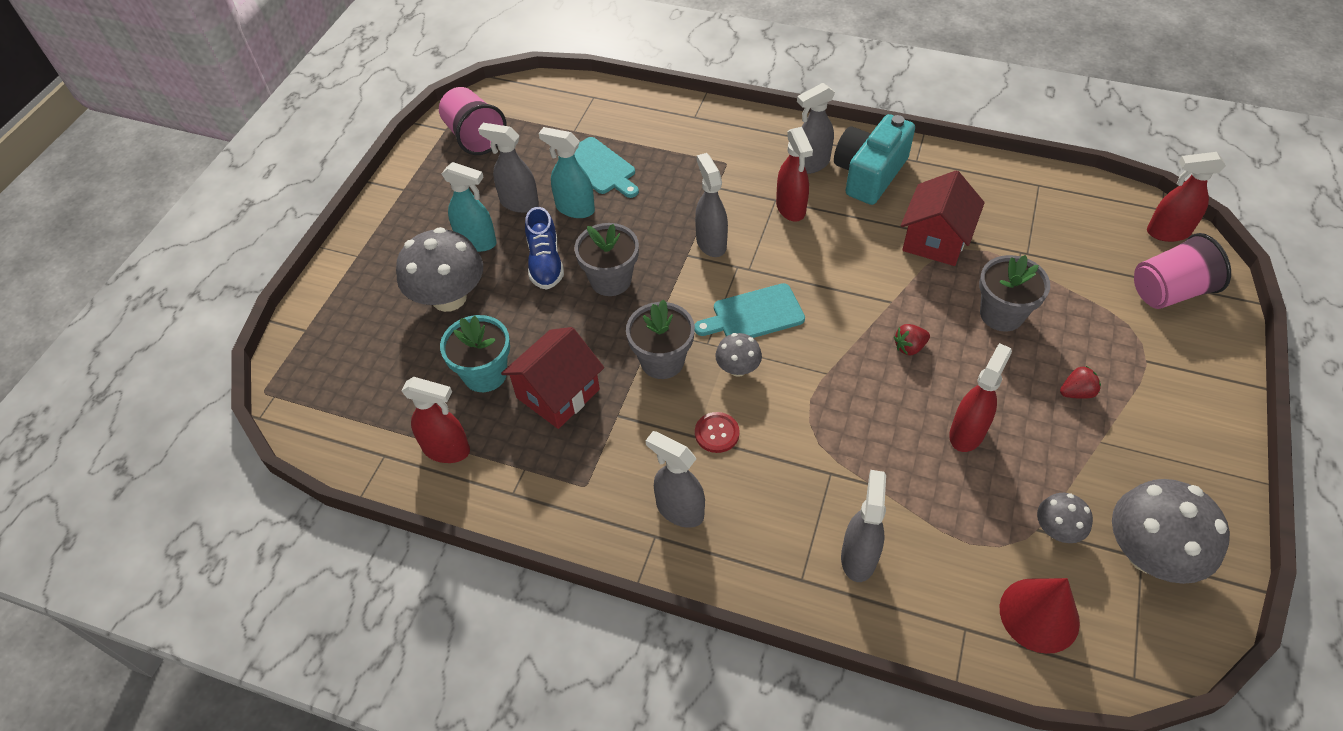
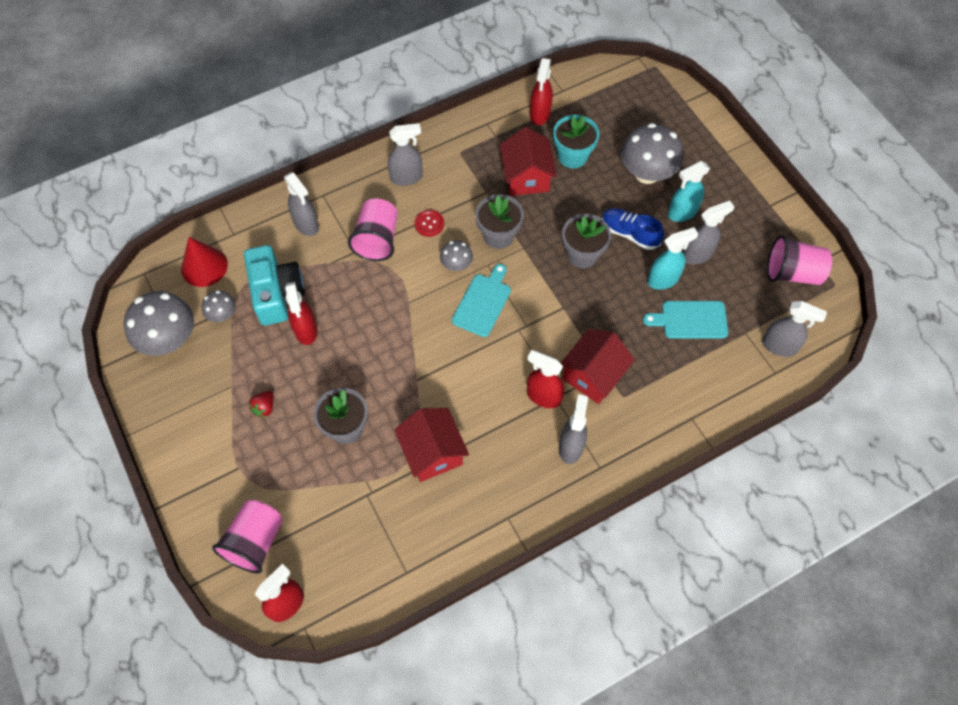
camera: 130 degrees right, 10 degrees up
red spray bottle [401,377,470,463] -> red spray bottle turned 45 degrees counterclockwise [530,58,553,125]
grey spray bottle [695,153,728,257] -> grey spray bottle moved to [762,301,827,357]
turquoise camera [834,114,915,205] -> turquoise camera moved to [244,245,305,326]
red strawberry [894,324,930,355] -> none
none -> pink cup [348,199,398,261]
none -> red house [561,329,635,404]

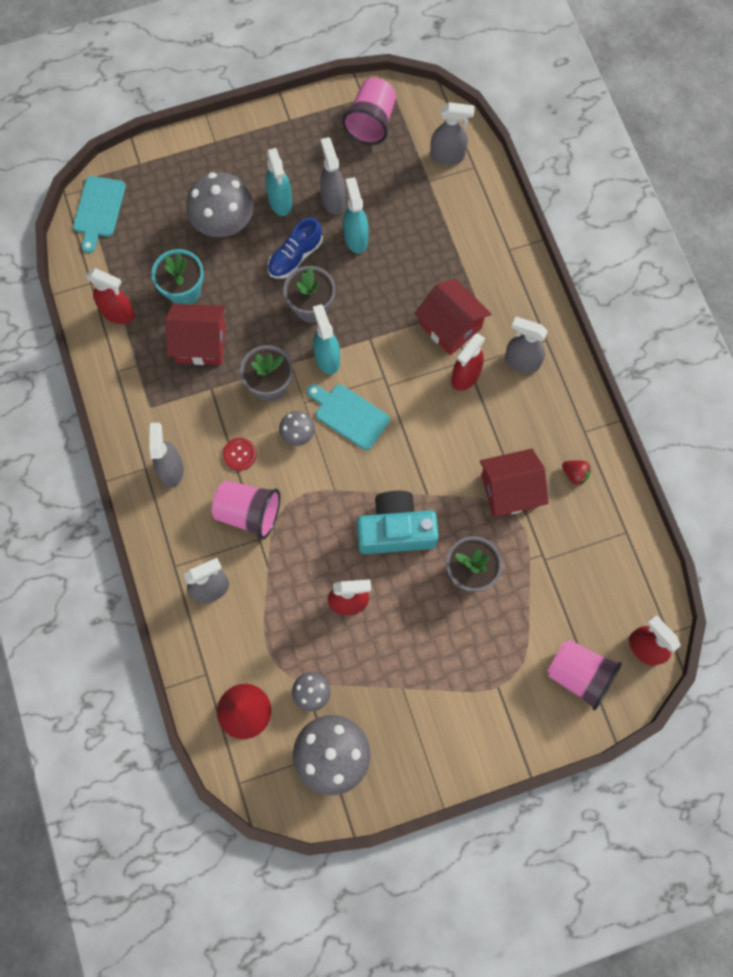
camera: 80 degrees left, 10 degrees up
turquoise camera [244,245,305,326] -> turquoise camera moved to [357,491,439,554]
red strawberry [249,391,274,417] -> red strawberry moved to [562,460,591,485]
turquoise cutting board [643,301,728,339] -> turquoise cutting board moved to [73,176,126,253]
grey spray bottle [762,301,827,357] -> grey spray bottle turned 60 degrees clockwise [430,102,475,165]
none -> turquoise spray bottle [313,304,340,375]

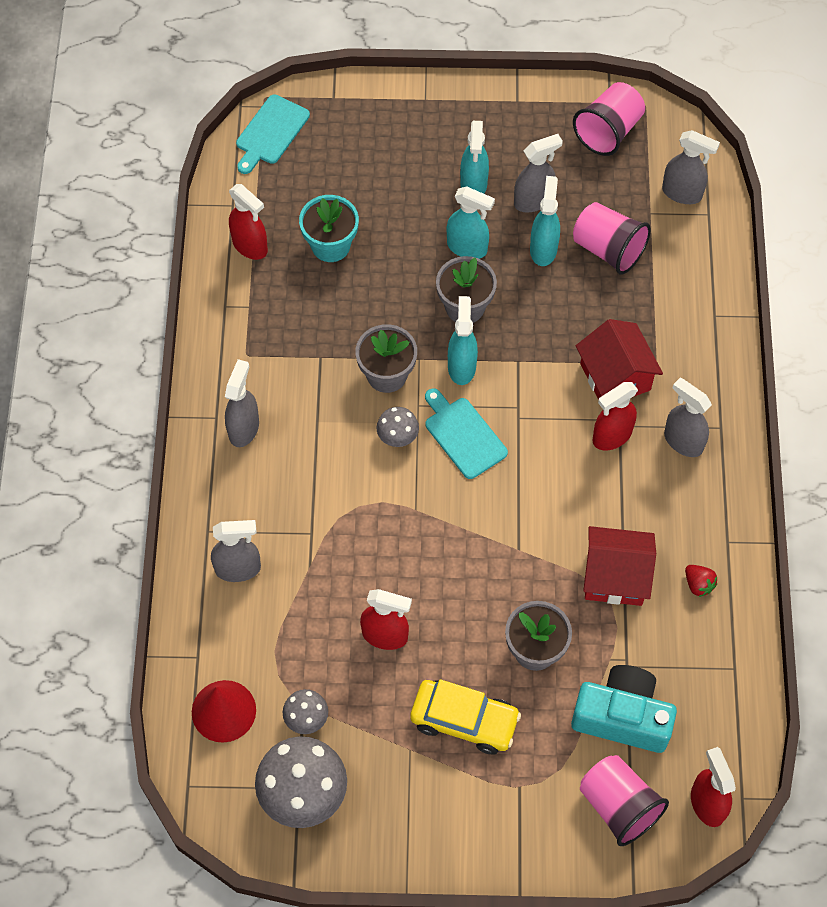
camera: 20 degrees right, 10 degrees down
red house [165,304,226,365] -> none
grey mushroom [186,172,254,237] -> none
pink cup [212,480,280,539] -> pink cup moved to [573,202,651,275]
red button [223,438,257,471] -> none
blue shoe [268,218,323,279] -> turquoise spray bottle [447,186,495,259]
grey spray bottle [320,137,346,215] -> grey spray bottle turned 60 degrees clockwise [514,134,563,213]
turquoise camera [357,491,439,554] -> turquoise camera moved to [571,665,677,753]
none -> yellow car [410,679,521,755]

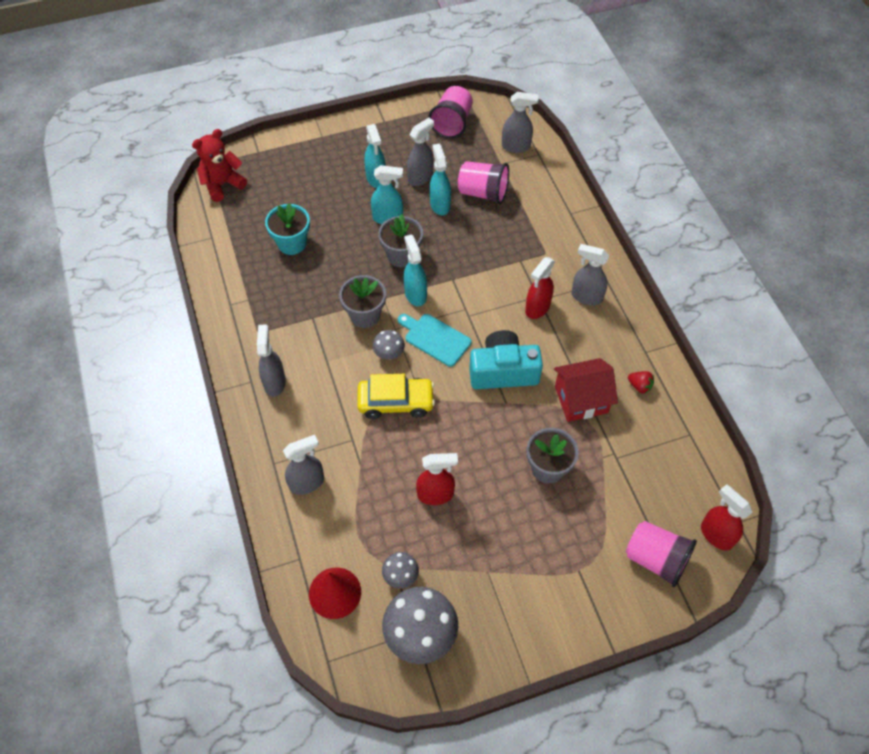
camera: 20 degrees left, 5 degrees down
red spray bottle [229,184,268,260] -> none
turquoise cutting board [236,94,310,174] -> red teddy bear [192,129,247,202]
yellow car [410,679,521,755] -> yellow car moved to [357,374,435,419]
turquoise camera [571,665,677,753] -> turquoise camera moved to [469,330,543,389]
red house [576,319,663,400] -> none

